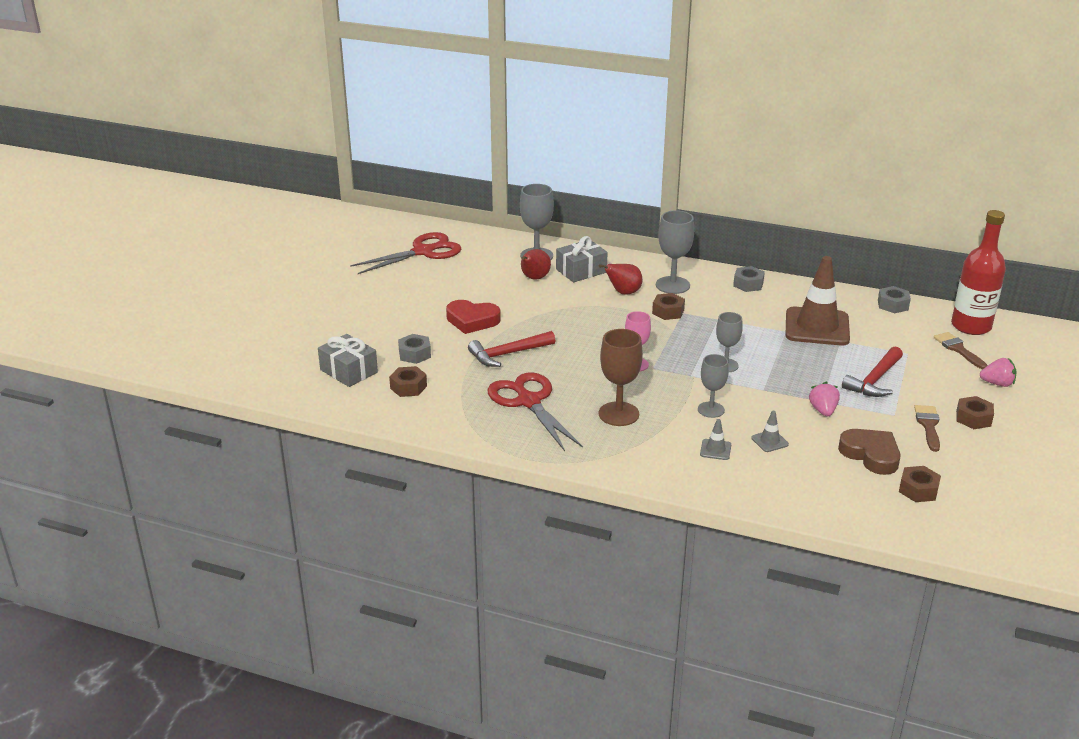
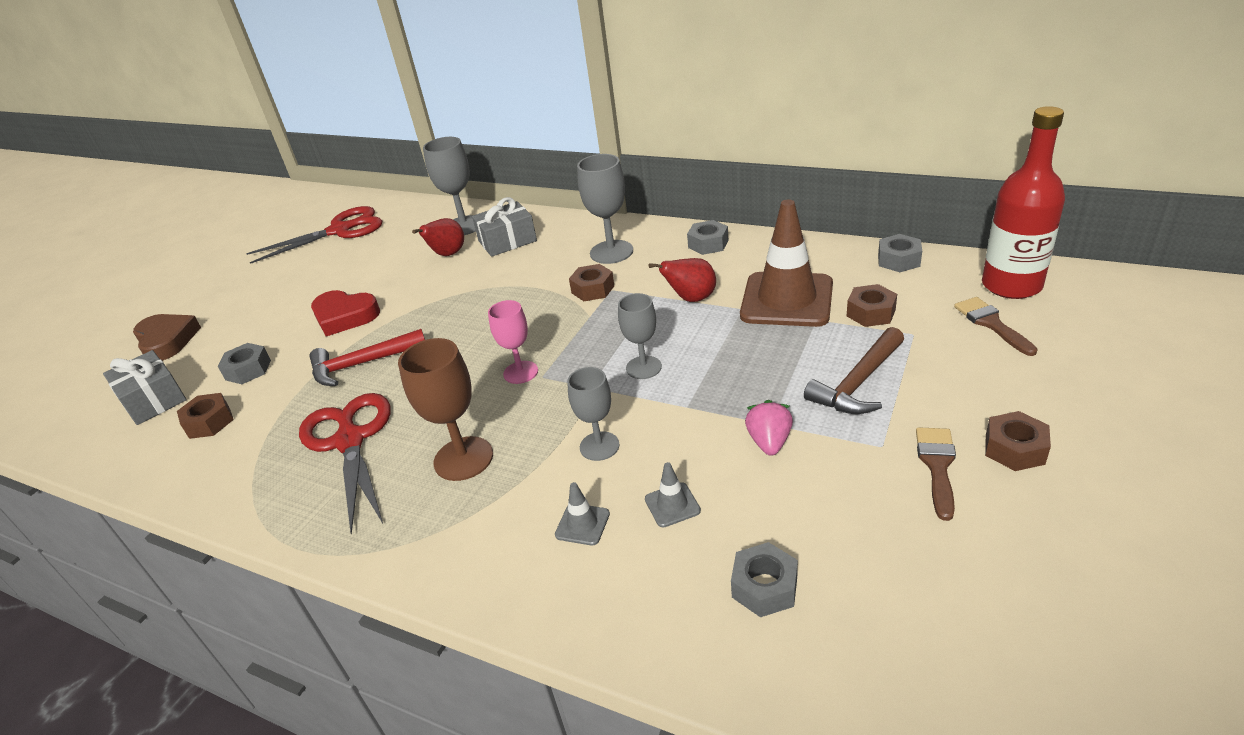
camera: 10 degrees right, 5 degrees up
red pear [599,264,642,295] -> red pear moved to [649,258,716,302]
brown heart [838,429,901,475] -> brown heart moved to [133,314,201,361]
red hammer [842,346,903,397] -> brown hammer [804,327,904,414]
brown nut [899,466,941,502] -> brown nut moved to [847,284,897,327]
pink strawberry [980,358,1017,387] -> none
none -> grey nut [731,542,798,617]

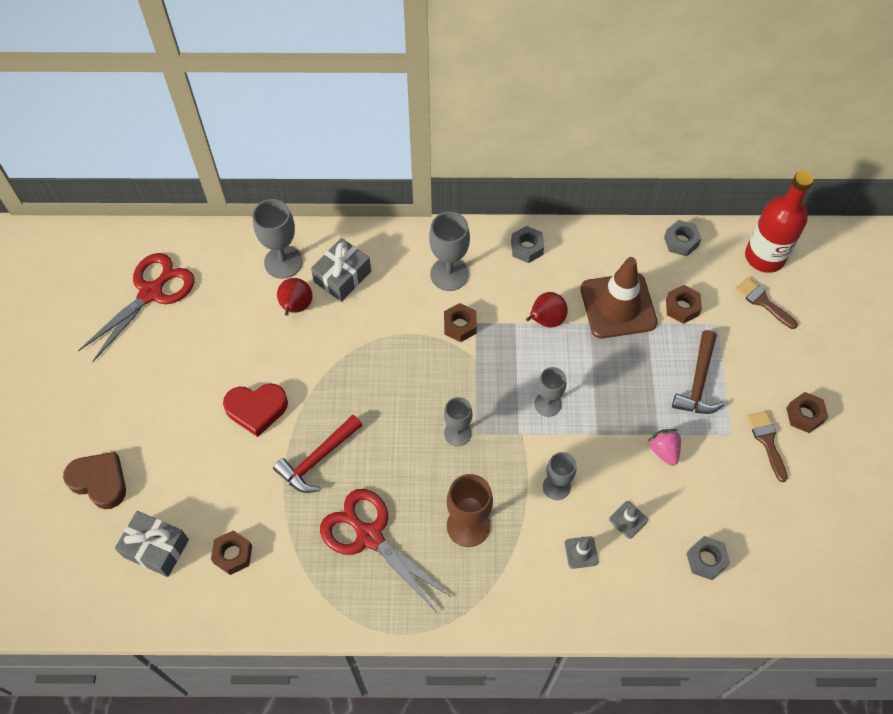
camera: 30 degrees left, 25 degrees up
grey nut [218,343,271,384] -> none
pink goblet [488,300,538,384] -> grey goblet [444,397,472,446]

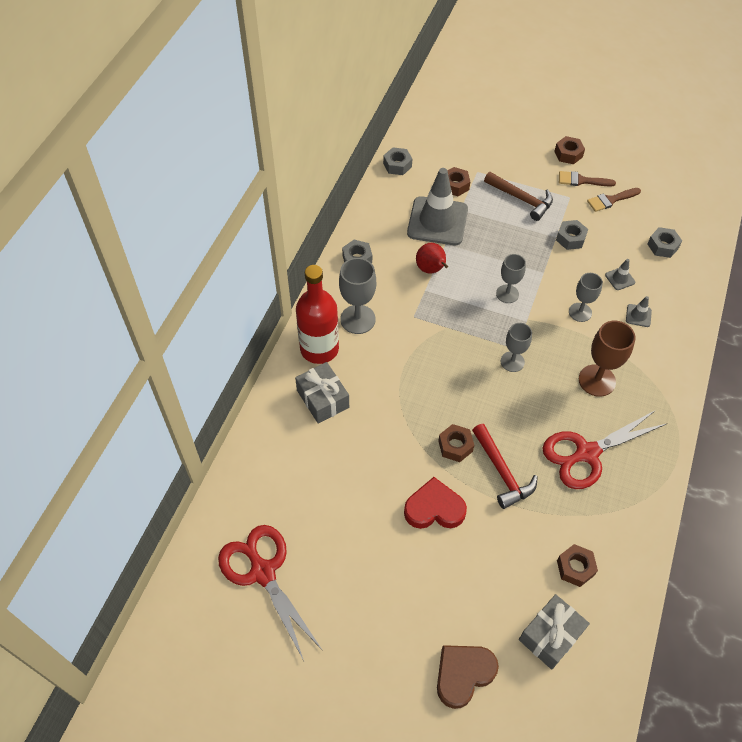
camera: 70 degrees left, 5 degrees down
red heart [223,383,288,437] -> red heart turned 105 degrees counterclockwise [404,477,467,529]
grey goblet [252,199,303,279] -> none
red pear [277,278,313,316] -> none
brown nut [444,303,477,342] -> brown nut moved to [438,424,474,462]
brown traffic cone [580,257,658,339] -> grey traffic cone [407,168,468,245]
pink strawberry [648,429,681,466] -> grey nut [556,220,588,250]
brown brush [735,277,798,329] -> brown brush moved to [587,188,641,212]
red bottle [745,171,814,273] -> red bottle moved to [296,265,339,364]

